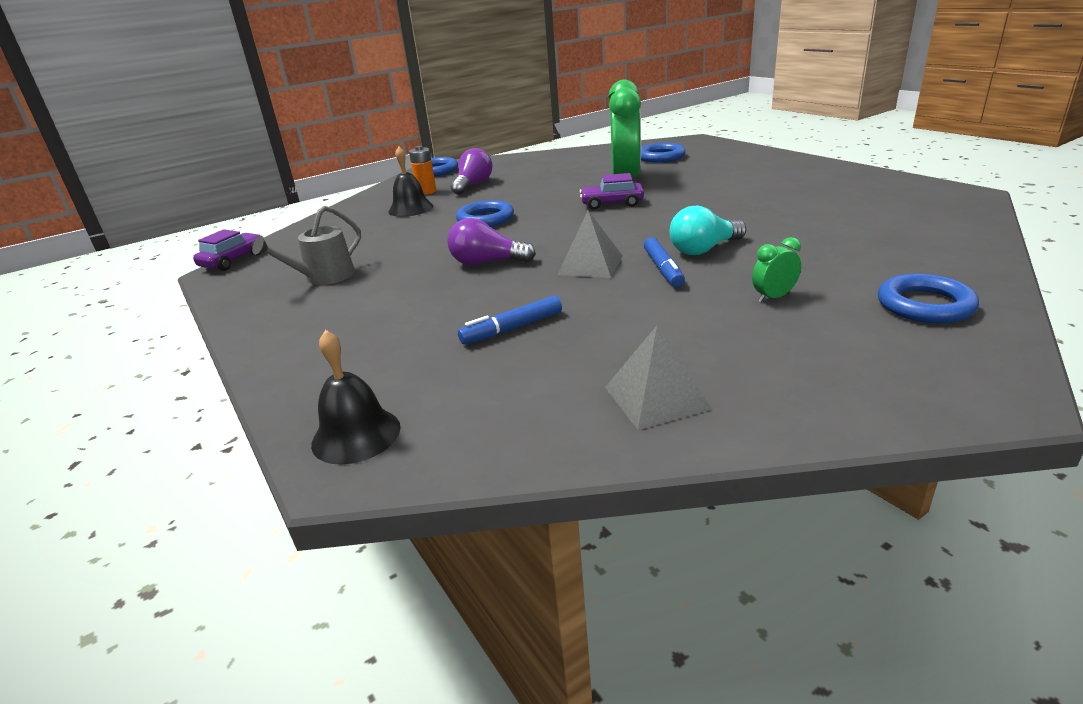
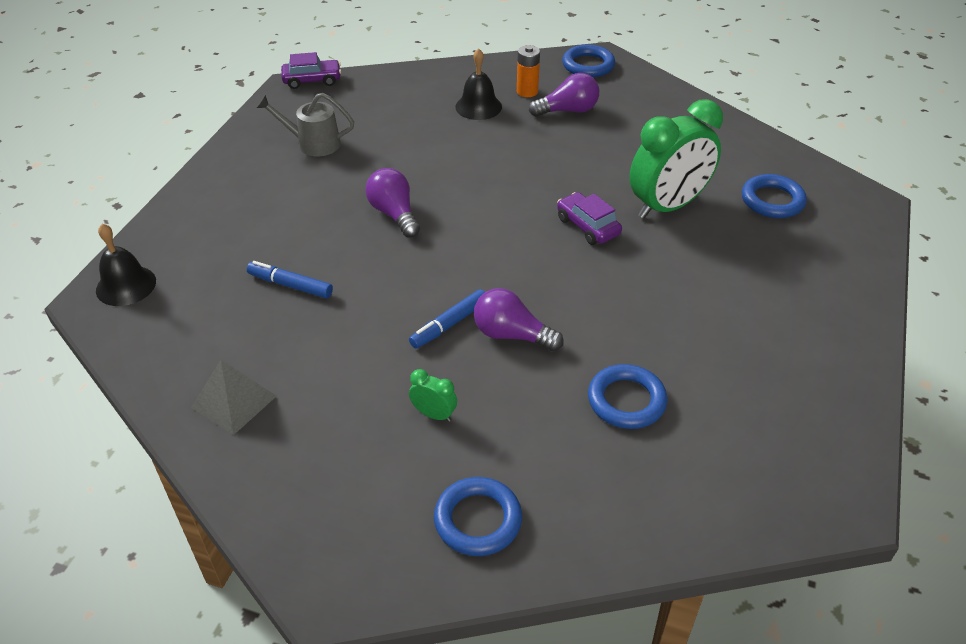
camera: 50 degrees right, 15 degrees up
blue ring [456,200,514,227] -> blue ring moved to [588,364,667,429]
grey pyramid [557,211,623,278] -> none
turquoise light bulb [670,206,746,255] -> purple light bulb [474,288,564,351]

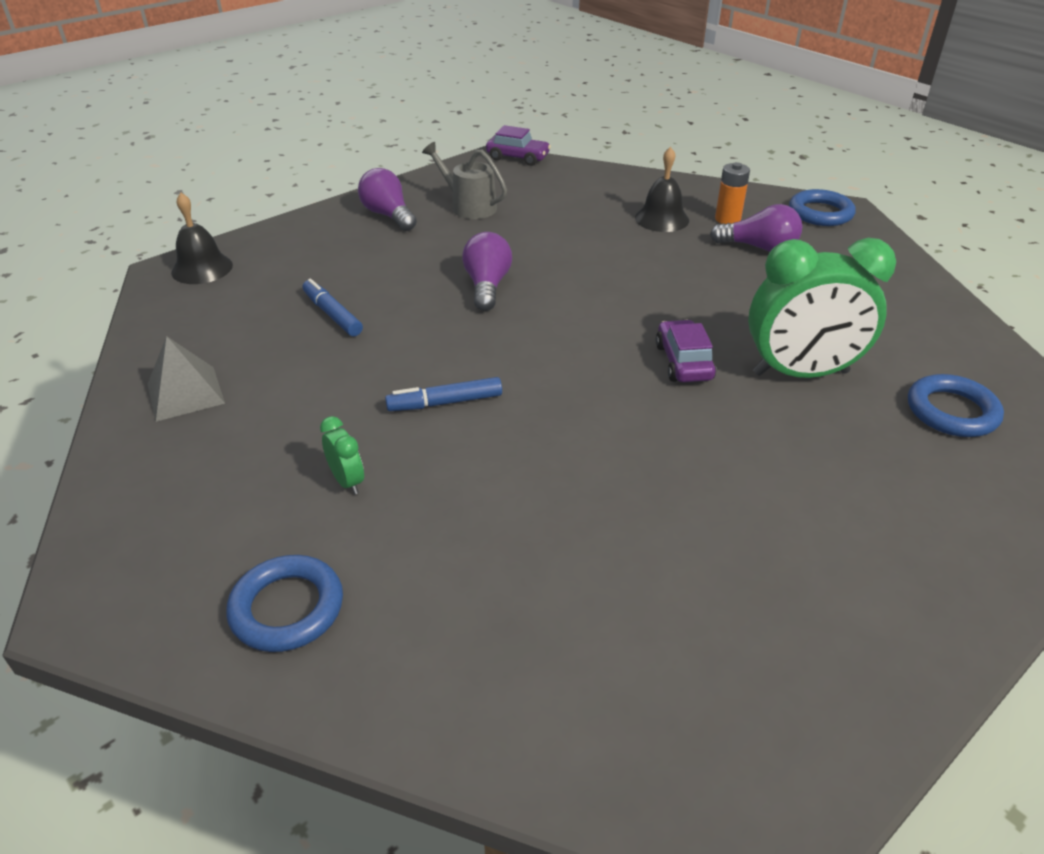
camera: 30 degrees right, 5 degrees down
purple light bulb [474,288,564,351] -> purple light bulb moved to [358,168,417,231]
blue ring [588,364,667,429] -> none

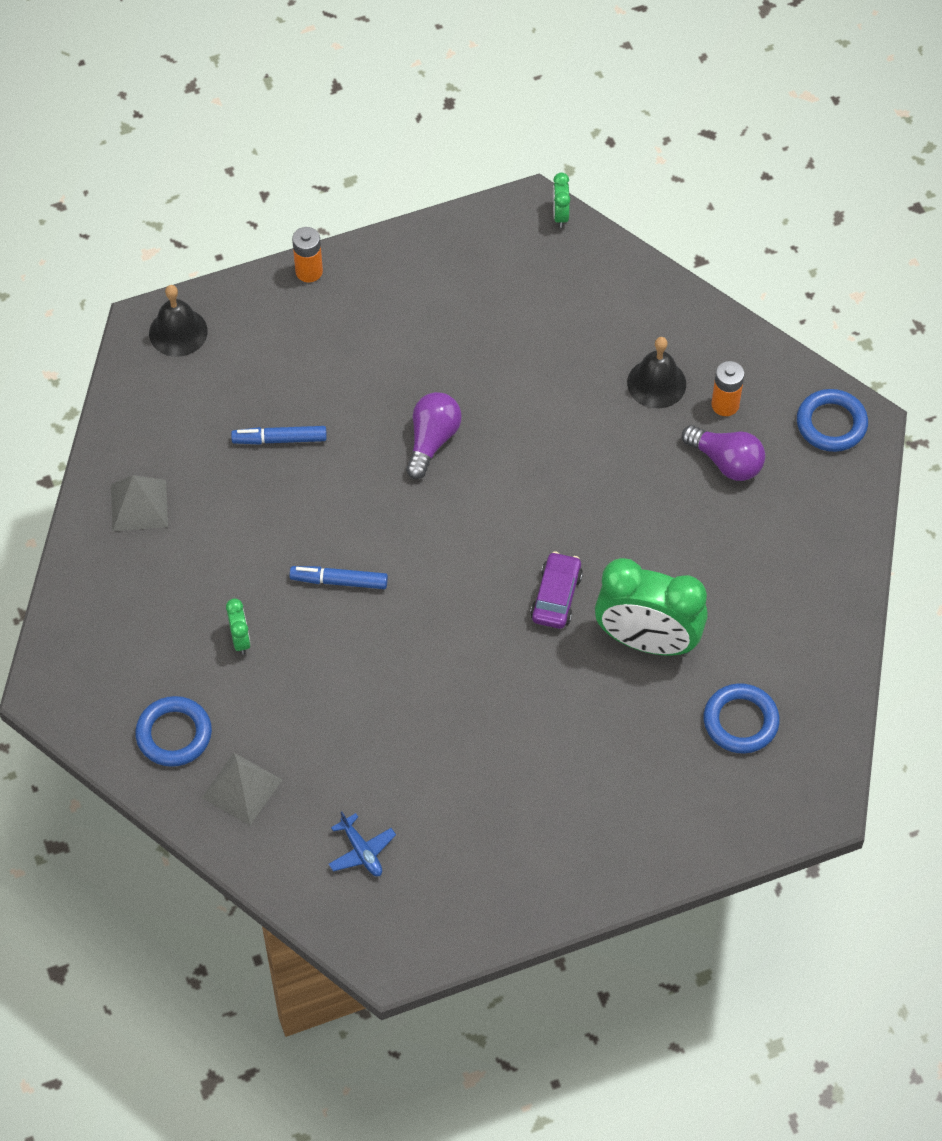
camera: 20 degrees right, 20 degrees up
blue marker [302,279,363,336] -> blue marker turned 75 degrees counterclockwise [231,426,327,444]
purple light bulb [358,168,417,231] -> none
grey watering can [422,142,507,219] -> none
purple car [486,125,551,166] -> green clock [553,172,570,228]
none -> grey pyramid [202,753,282,826]
none -> orange battery [292,227,323,282]
none -> blue plane [329,811,396,876]

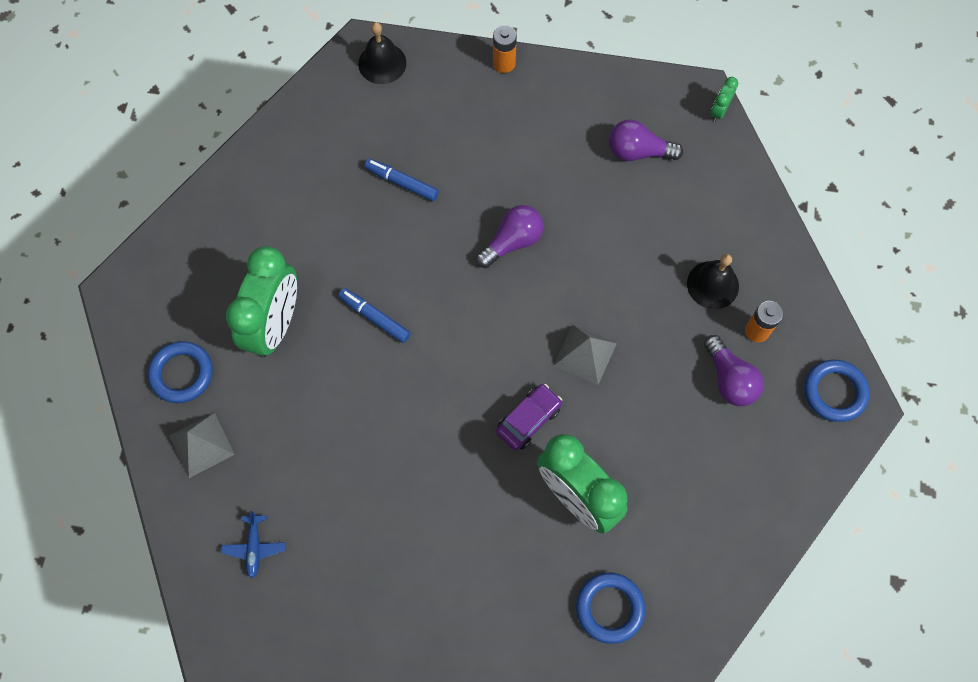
camera: 30 degrees right, 10 degrees up
grey pyramid [111,475,168,532] -> grey pyramid moved to [554,325,617,385]
green clock [226,599,251,655] -> green clock [226,246,297,357], size x2.42
none -> purple light bulb [609,119,683,161]

